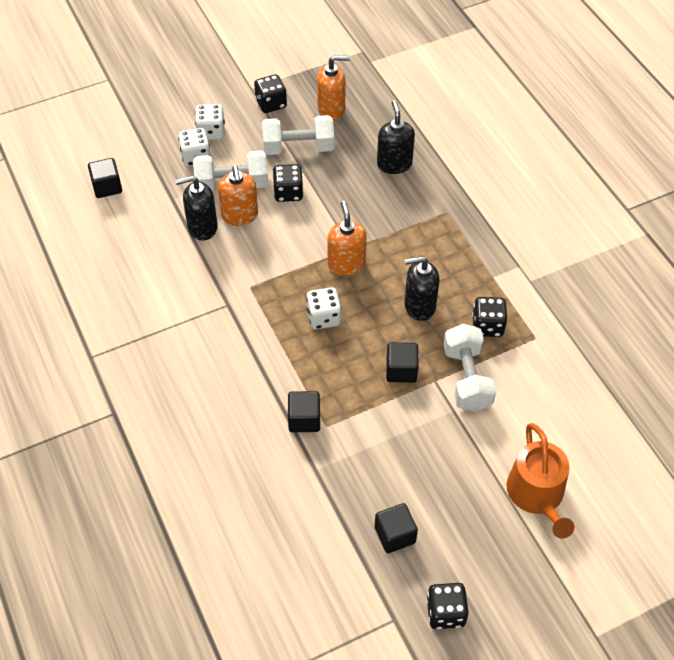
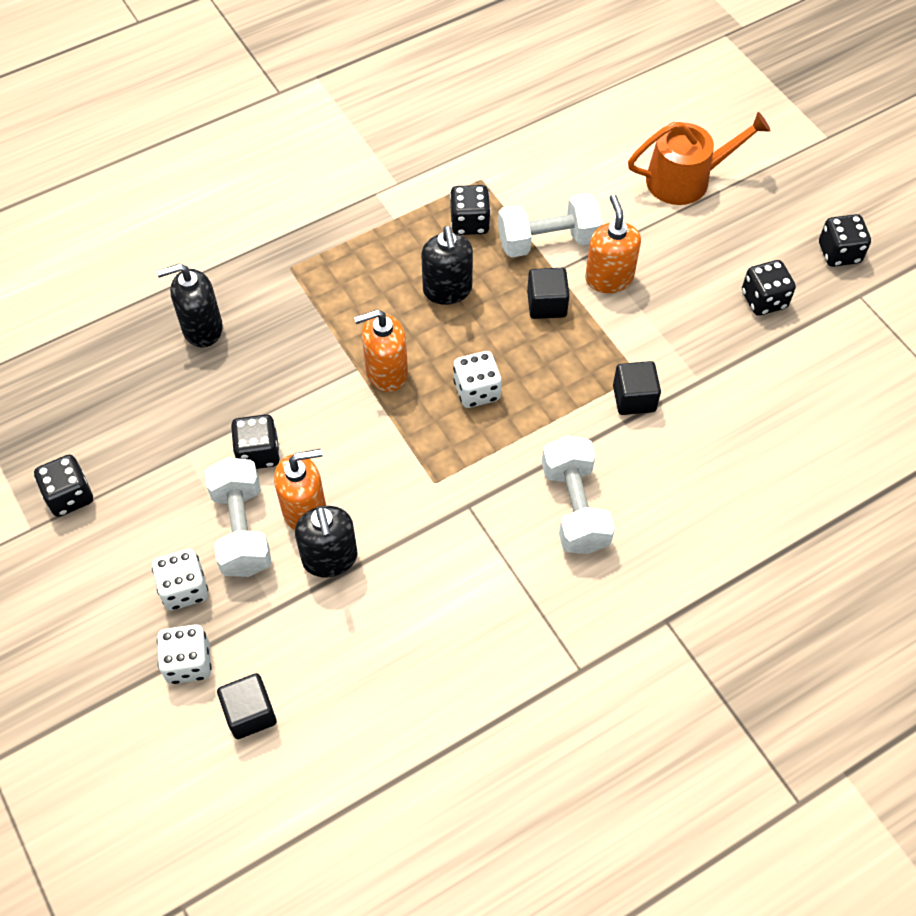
camera: 95 degrees left, 5 degrees up
white dice [195,104,225,140] -> white dice moved to [157,624,212,684]
white dumbbell [262,115,334,155] -> white dumbbell moved to [542,435,615,554]
orange soap dispenser [317,55,350,121] -> orange soap dispenser moved to [585,194,641,293]
black cube [375,503,418,553] -> black dice [742,260,796,316]

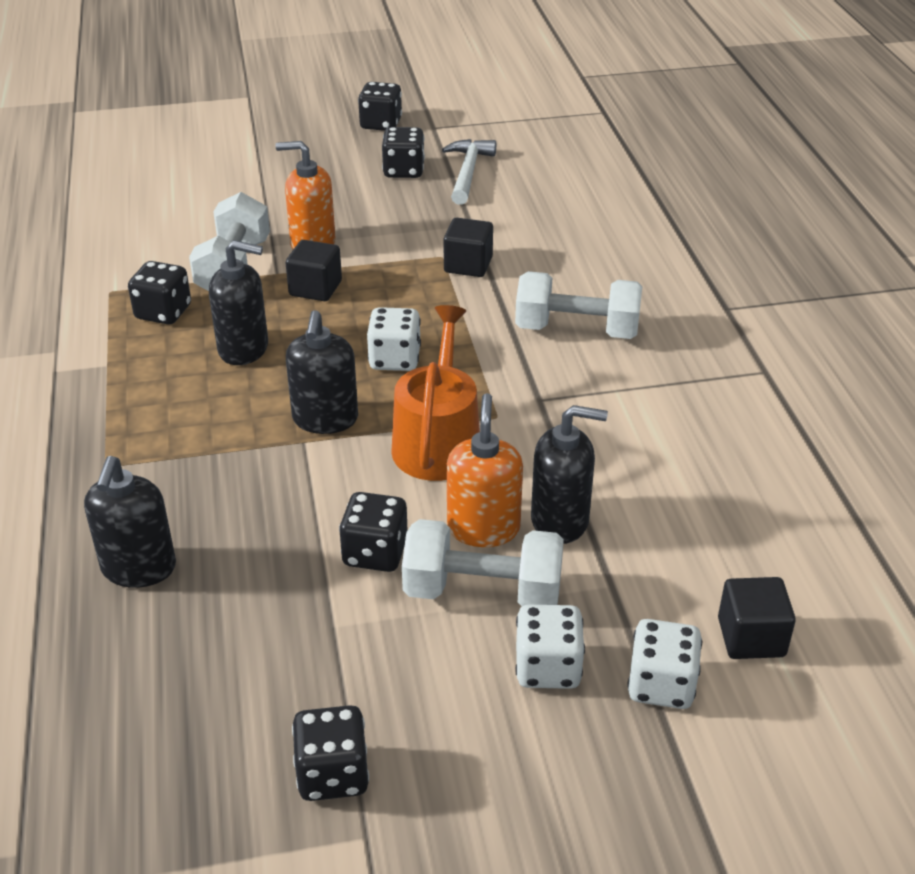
camera: 70 degrees left, 20 degrees down
orange soap dispenser [354,309,408,392] -> black soap dispenser [286,310,358,434]
orange watering can [628,112,771,205] -> orange watering can moved to [391,305,480,481]
none -> white hammer [442,139,496,205]

